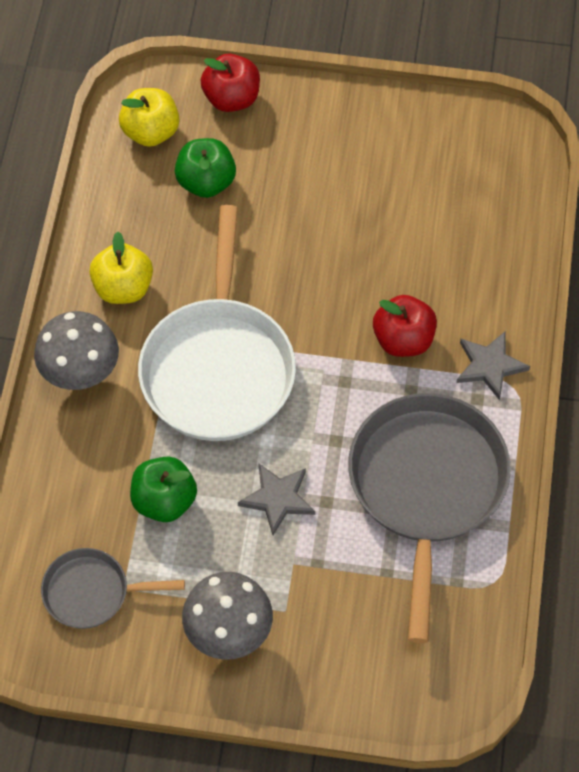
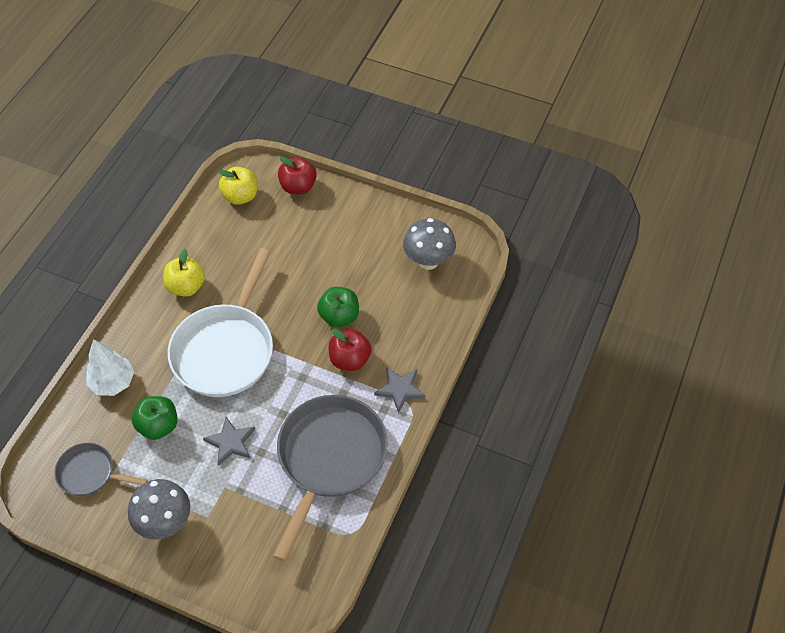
camera: 15 degrees right, 5 degrees down
grey mushroom [34,311,119,390] -> grey mushroom moved to [403,218,456,270]
green apple [175,138,236,198] -> green apple moved to [317,287,359,327]
none -> white tree [86,339,134,396]

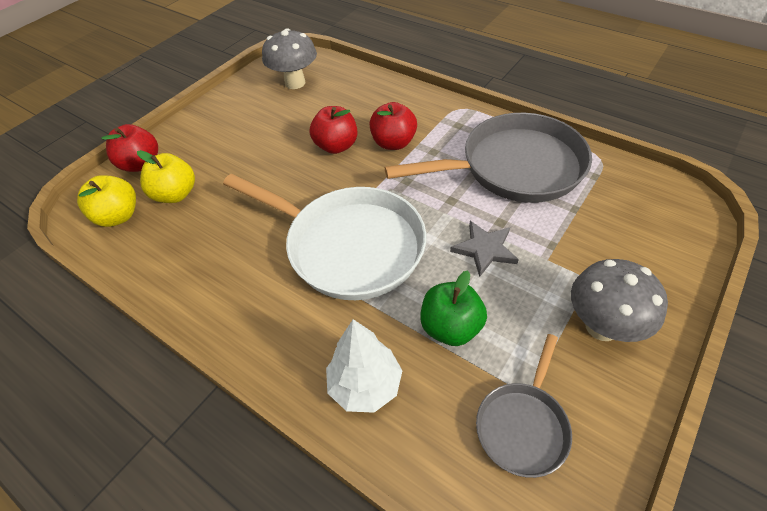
camera: 75 degrees left, 5 degrees down
yellow apple [163,249,205,297] -> yellow apple moved to [137,150,195,203]
grey pan [273,395,388,562] -> grey pan turned 135 degrees clockwise [385,113,592,203]
green apple [317,287,359,327] -> red apple [310,106,357,154]
grey star [374,367,425,413] -> none

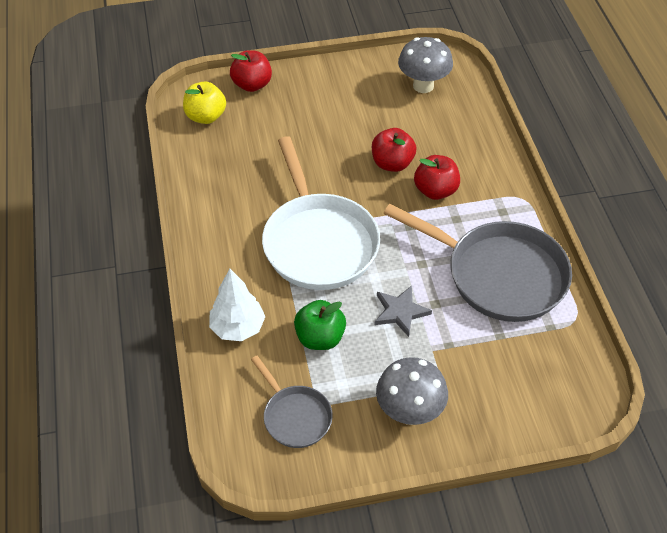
camera: 40 degrees right, 0 degrees up
yellow apple [137,150,195,203] -> none
grey pan [476,334,572,478] -> grey pan turned 105 degrees counterclockwise [251,356,333,448]

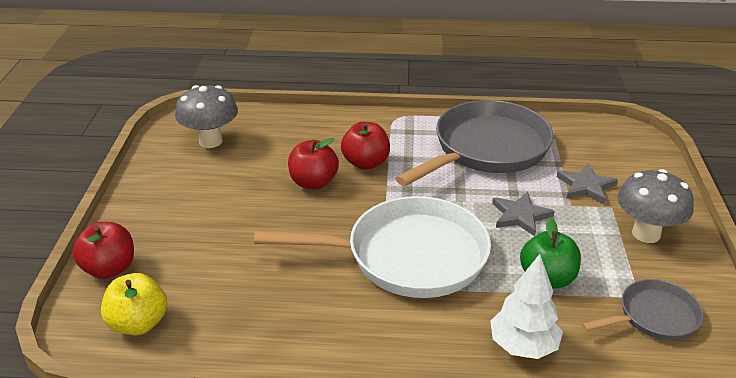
camera: 75 degrees left, 15 degrees down
none -> grey star [557,164,618,204]

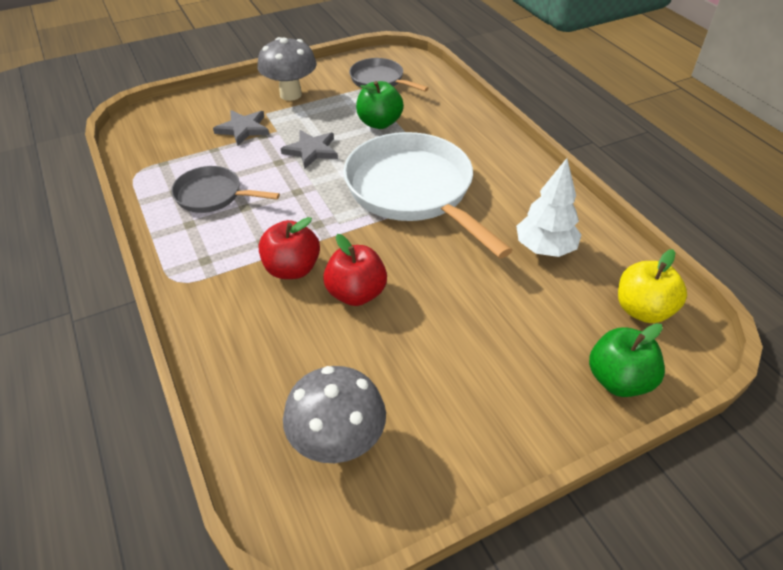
camera: 120 degrees left, 10 degrees up
red apple [72,222,134,279] -> green apple [589,323,665,397]
grey pan [395,100,554,186] -> grey pan [171,166,280,213], size x0.52
white tree [490,254,563,359] -> white tree moved to [516,158,581,257]

